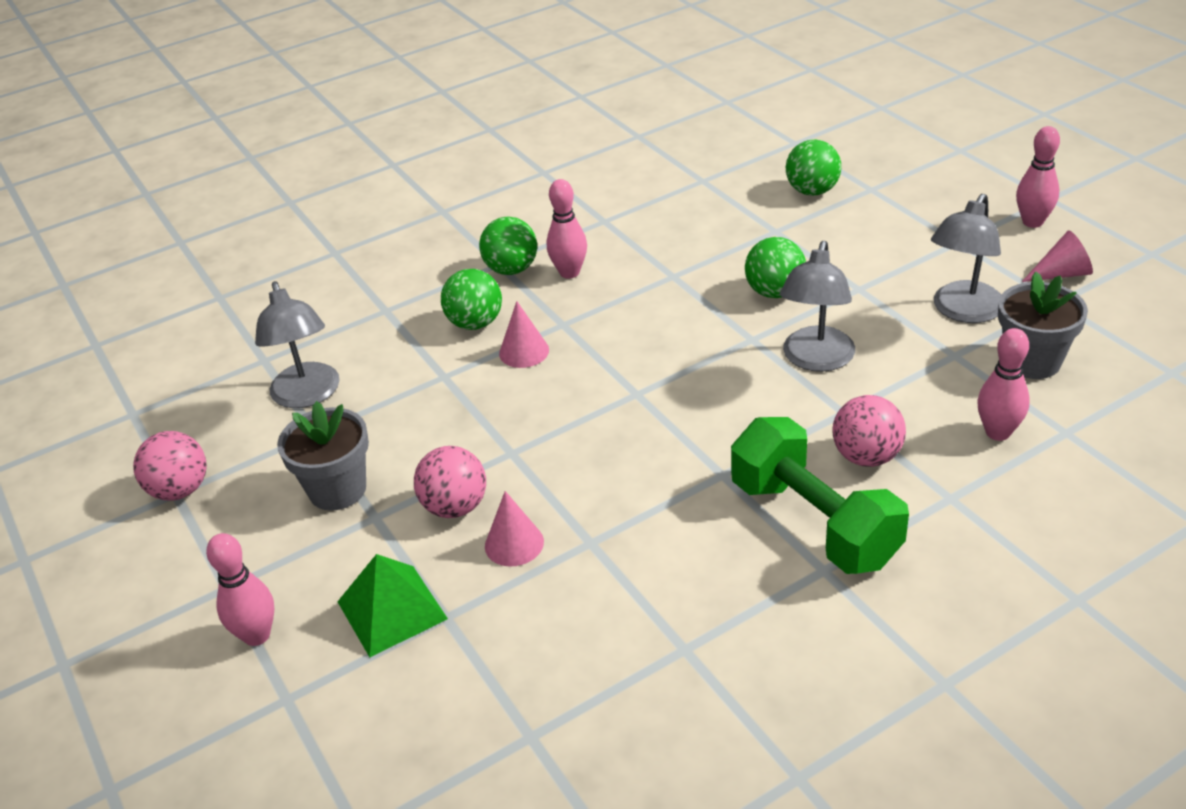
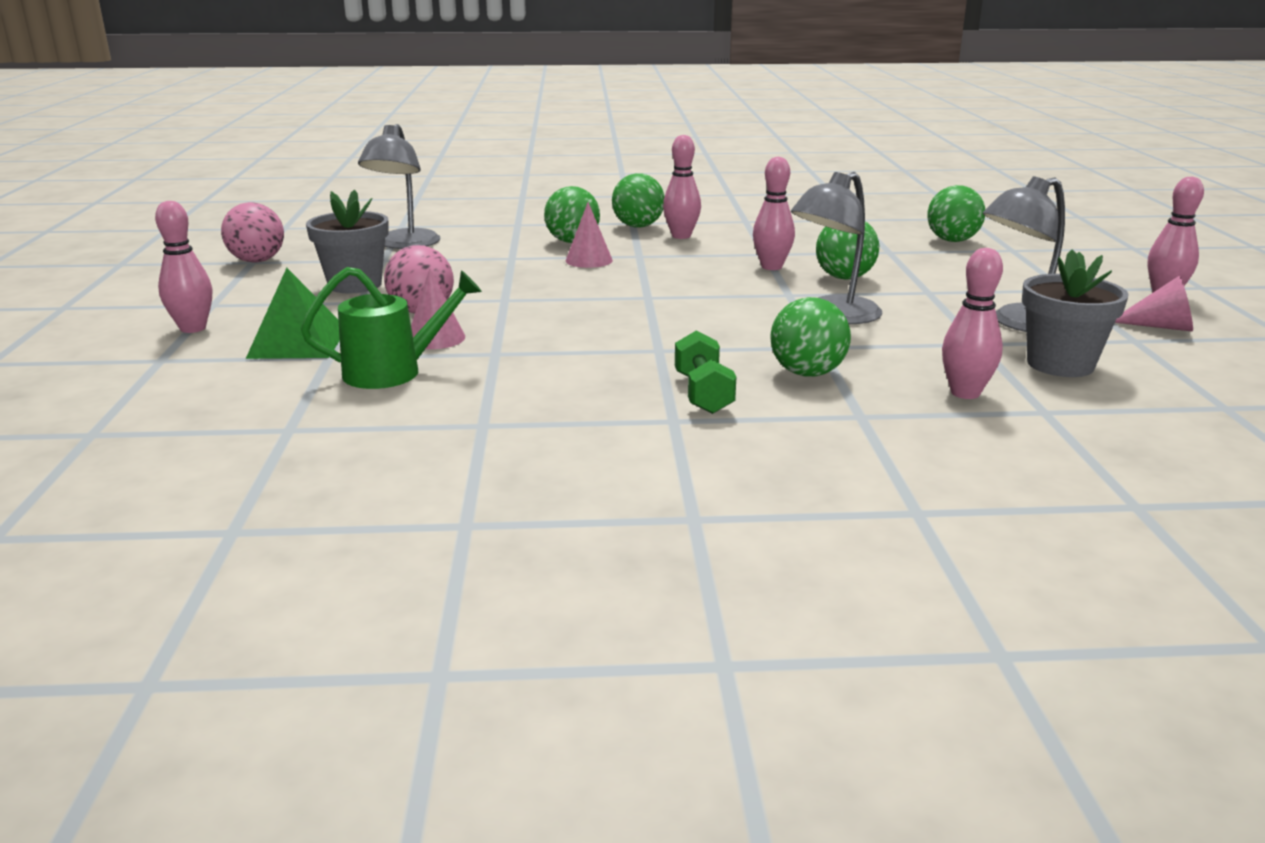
camera: 25 degrees right, 15 degrees down
green dumbbell [731,417,909,574] -> green dumbbell [675,330,736,414], size x0.53
pink ball [832,395,906,467] -> green ball [770,297,851,377]
none -> green watering can [301,267,482,389]
none -> pink bowling pin [753,157,795,270]

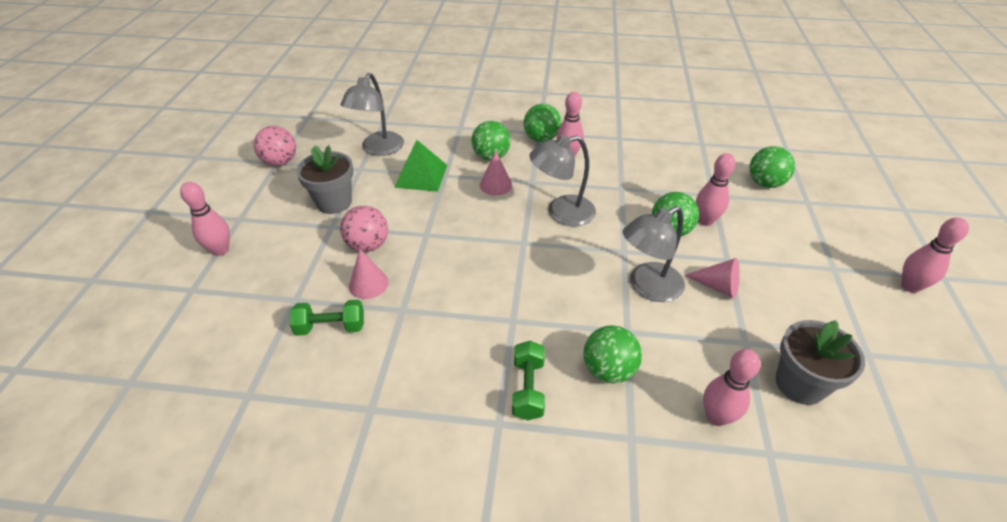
camera: 10 degrees right, 20 degrees up
green pyramid [246,268,340,359] -> green pyramid moved to [394,140,447,192]
green watering can [301,267,482,389] -> green dumbbell [290,300,364,336]
pink bowling pin [753,157,795,270] -> pink bowling pin moved to [696,153,735,226]
grey lamp [982,176,1065,332] -> grey lamp moved to [529,135,596,227]
pink cone [1115,276,1193,332] -> pink cone moved to [684,258,740,298]

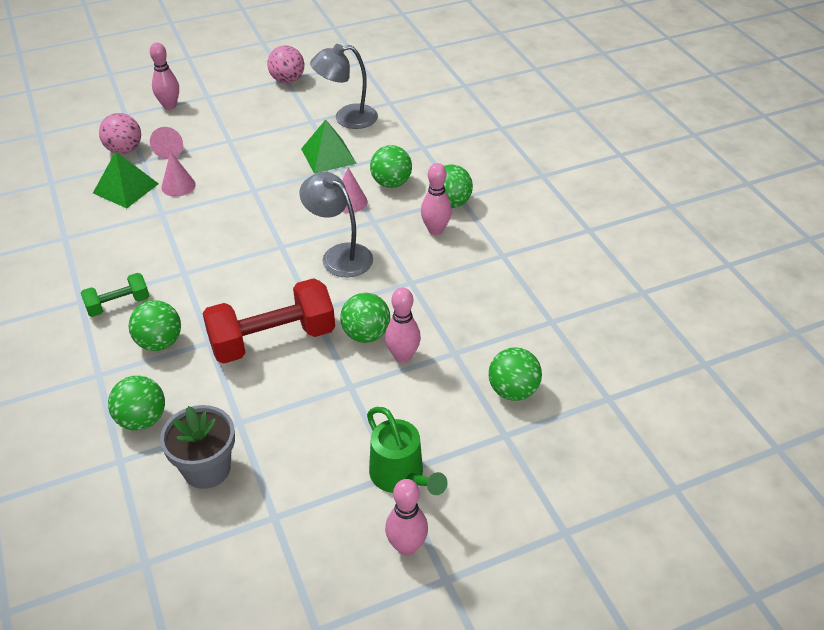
camera: 60 degrees right, 0 degrees up
green dumbbell [290,300,364,336] -> green pyramid [93,151,159,208]
grey flower pot [296,145,354,214] -> none
pink ball [340,206,388,252] -> pink ball moved to [99,113,141,154]
grey lamp [623,206,685,302] -> red dumbbell [202,278,335,364]
pink cone [684,258,740,298] -> pink cone moved to [150,127,183,159]
pink bowling pin [703,349,761,426] -> green ball [108,376,165,431]
none -> green watering can [367,407,447,495]

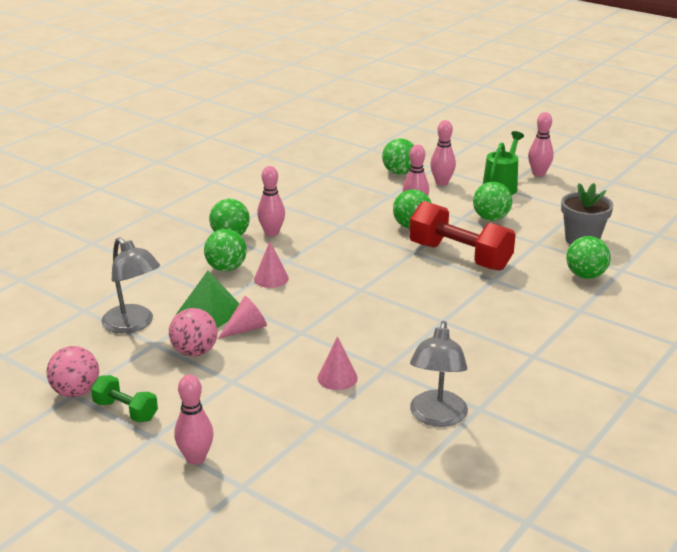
camera: 120 degrees left, 15 degrees down
green dumbbell [81,273,149,317] -> green dumbbell moved to [91,375,158,422]
green pyramid [93,151,159,208] -> none
pink ball [99,113,141,154] -> pink ball moved to [169,308,218,357]
green ball [129,300,181,351] -> green ball moved to [473,182,512,221]
pink cone [150,127,183,159] -> pink cone moved to [218,296,267,339]
grey lamp [299,172,373,277] -> grey lamp moved to [410,321,468,427]
none -> pink bowling pin [430,120,456,186]

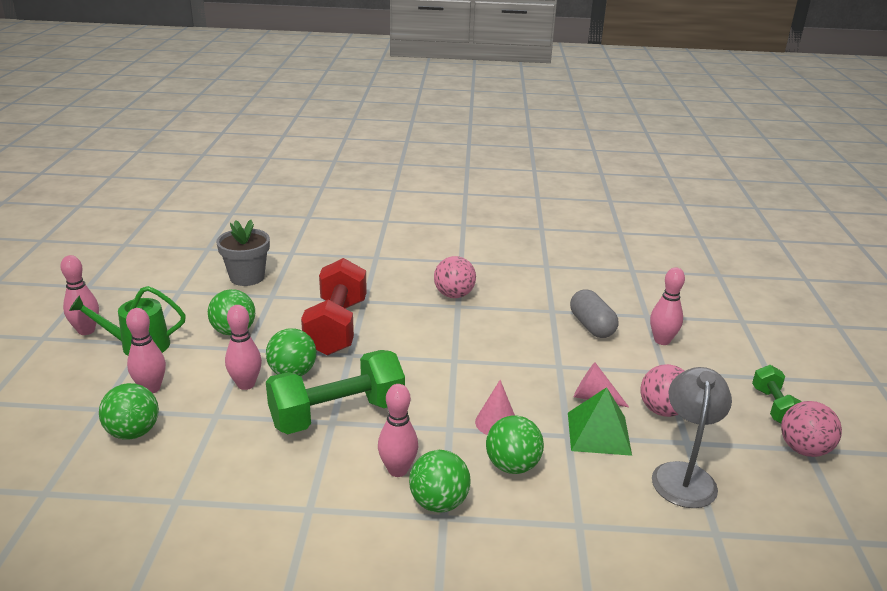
camera: 125 degrees left, 0 degrees up
pink bowling pin [174,374,214,465] -> pink bowling pin moved to [650,267,685,345]
pink cone [317,336,358,390] -> grey capsule [570,290,618,338]
grey lamp [410,321,468,427] -> none
green ball [566,236,611,279] -> none
none -> green dumbbell [266,350,405,434]
none -> pink ball [434,256,476,298]

